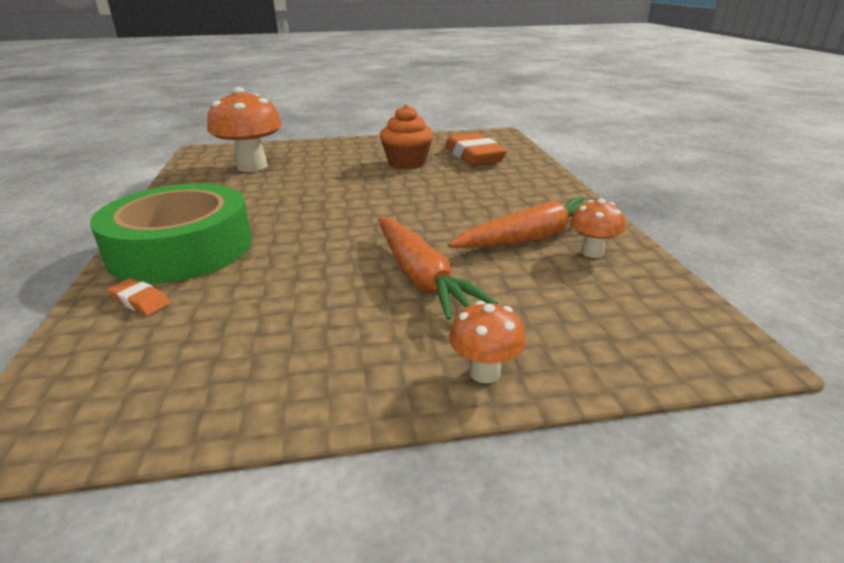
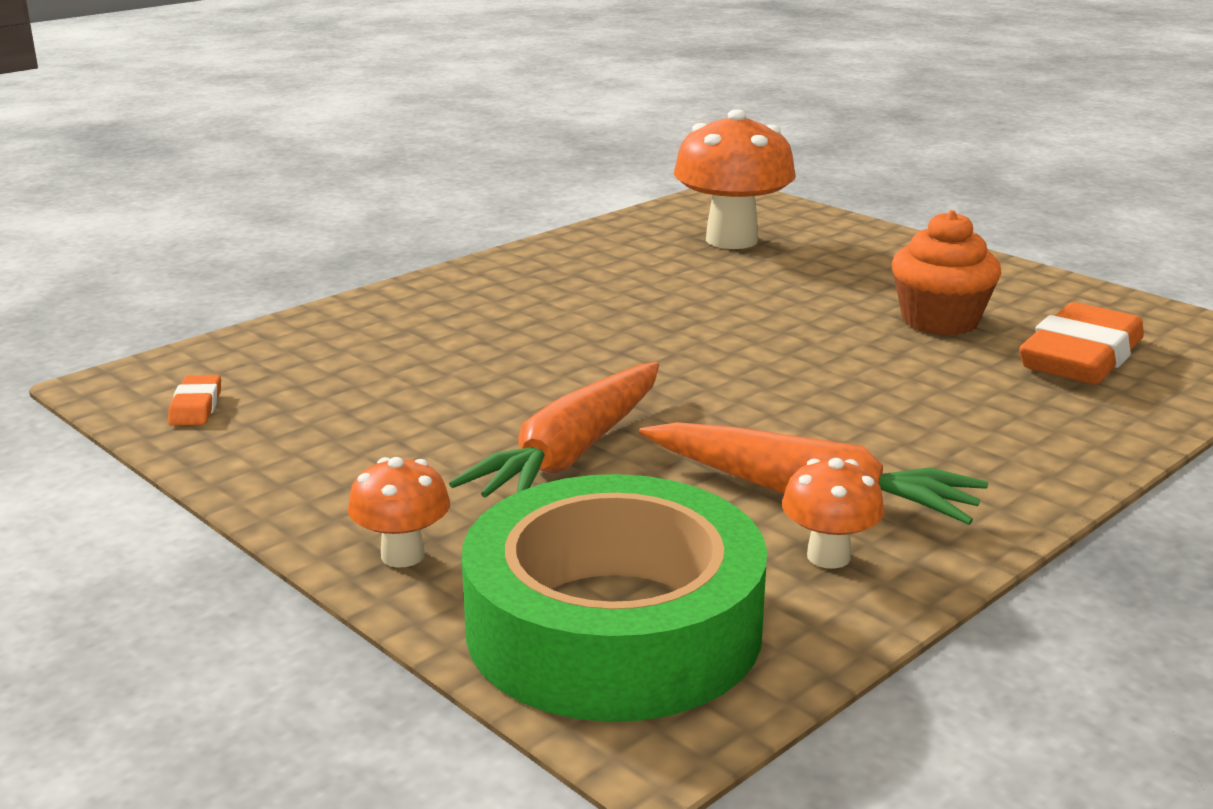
camera: 55 degrees right, 5 degrees down
green tape [90,183,252,284] -> green tape moved to [462,474,767,722]
orange eraser [108,278,170,315] -> orange eraser moved to [168,375,221,426]

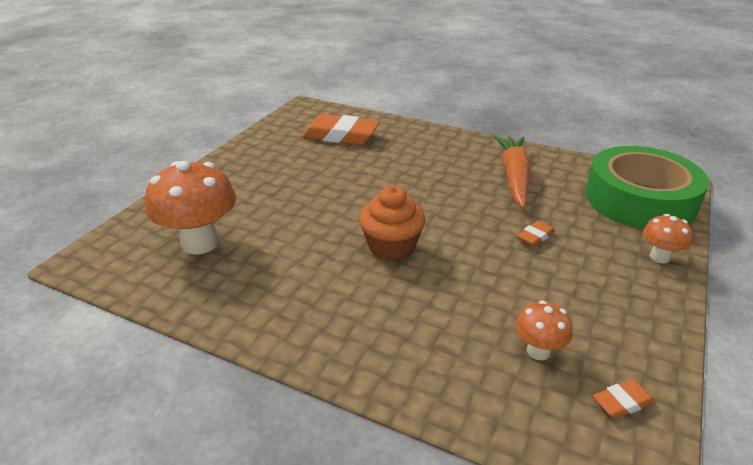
camera: 110 degrees left, 10 degrees up
orange carrot [449,362,659,498] -> orange eraser [517,221,555,247]
orange mushroom [782,458,885,569] -> orange mushroom moved to [516,300,573,360]
orange cupcake [892,210,1001,336] -> orange cupcake moved to [359,186,426,261]

